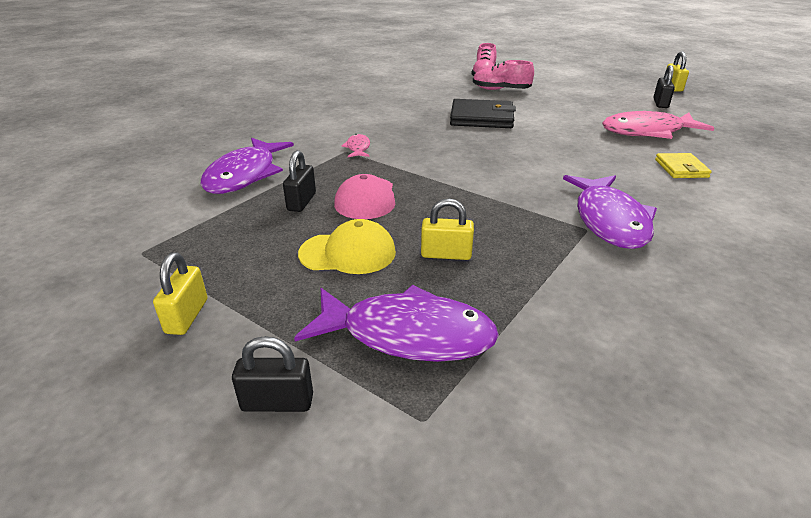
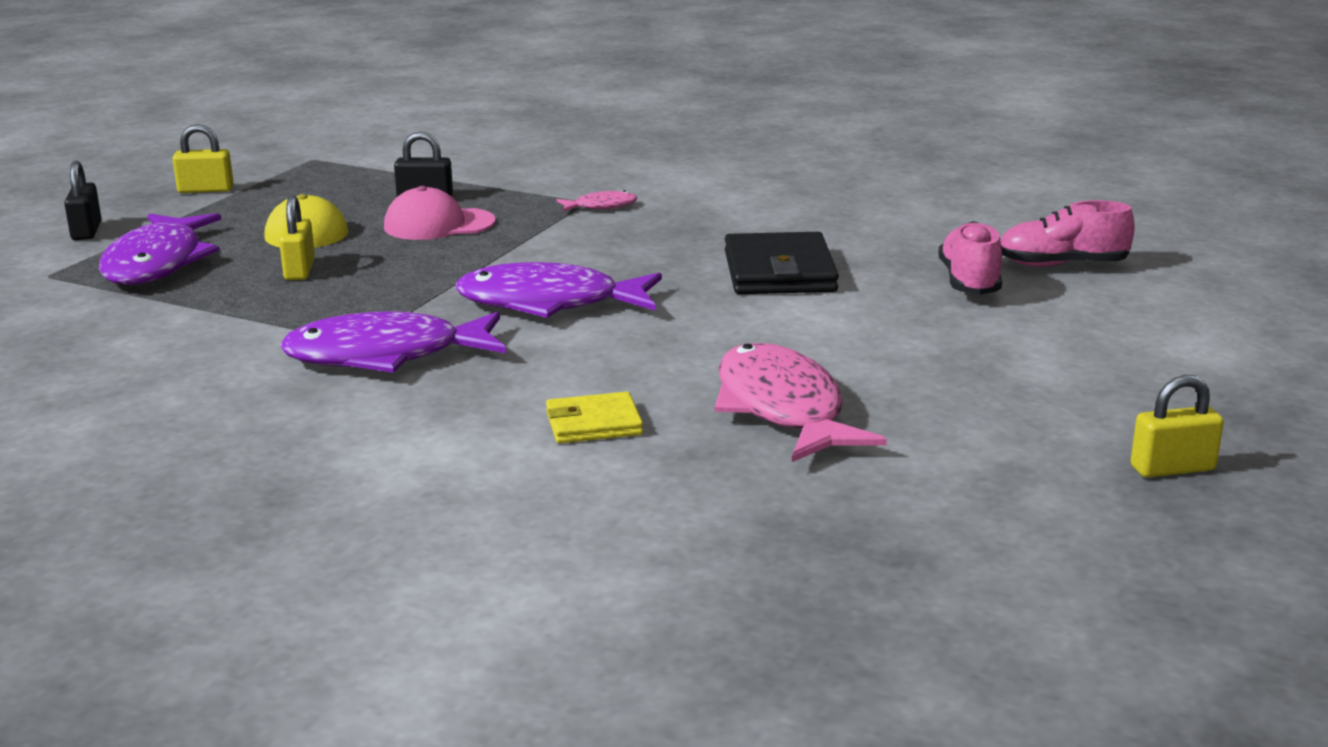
camera: 80 degrees right, 10 degrees down
purple fish [201,138,294,194] -> purple fish moved to [455,262,662,318]
black padlock [653,65,675,108] -> none

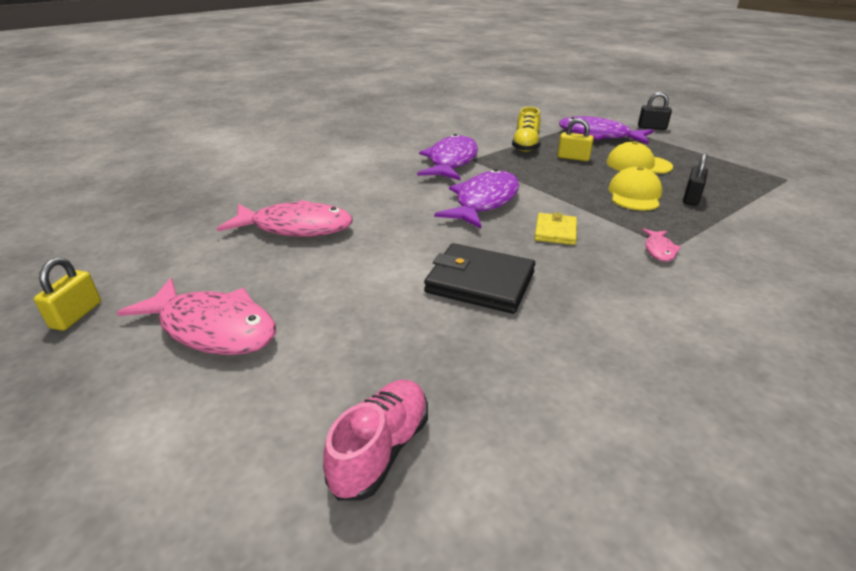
camera: 115 degrees right, 10 degrees up
yellow padlock [172,124,234,193] -> none
pink cap [384,186,496,240] -> yellow cap [608,167,662,210]
yellow wallet [546,392,643,443] -> yellow wallet moved to [535,212,577,245]
pink shoe [938,221,1002,295] -> none
none -> pink fish [116,278,276,355]
none -> yellow shoe [512,107,540,152]

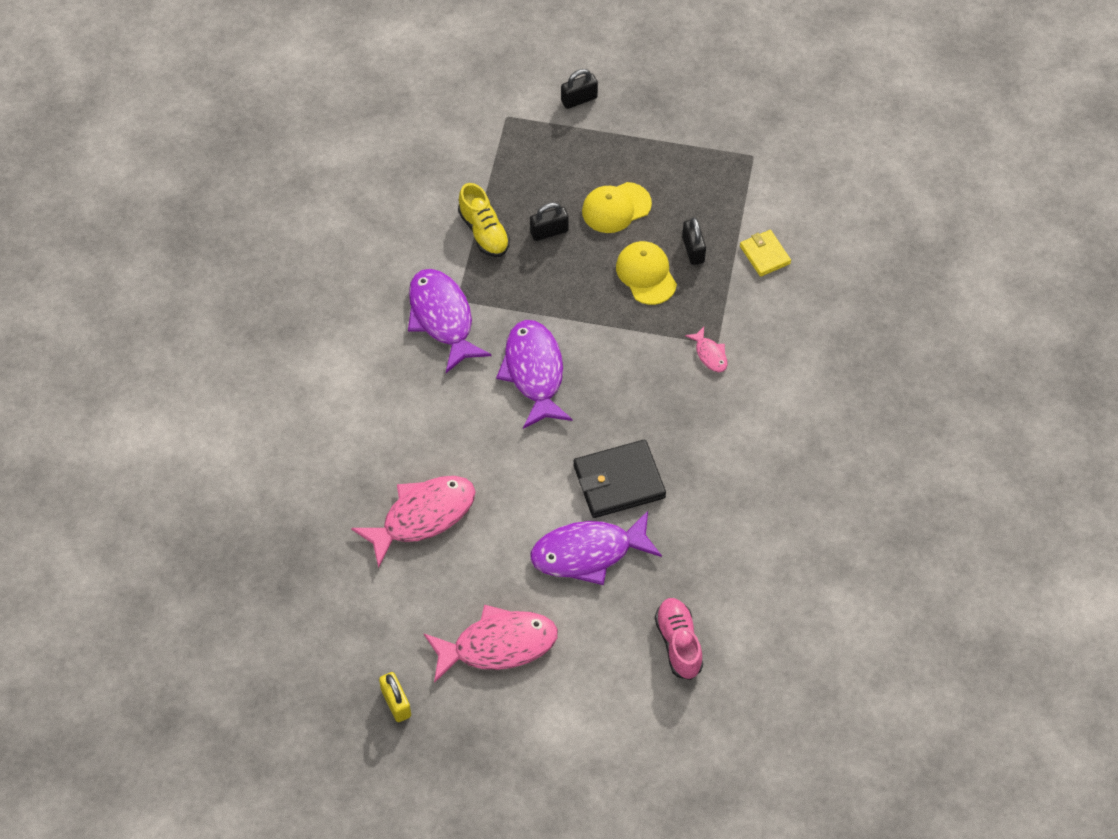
camera: 40 degrees left, 25 degrees up
yellow wallet [535,212,577,245] -> yellow wallet moved to [740,230,791,277]
yellow padlock [557,118,594,161] -> black padlock [530,203,569,241]
purple fish [559,116,654,144] -> purple fish moved to [530,511,662,585]

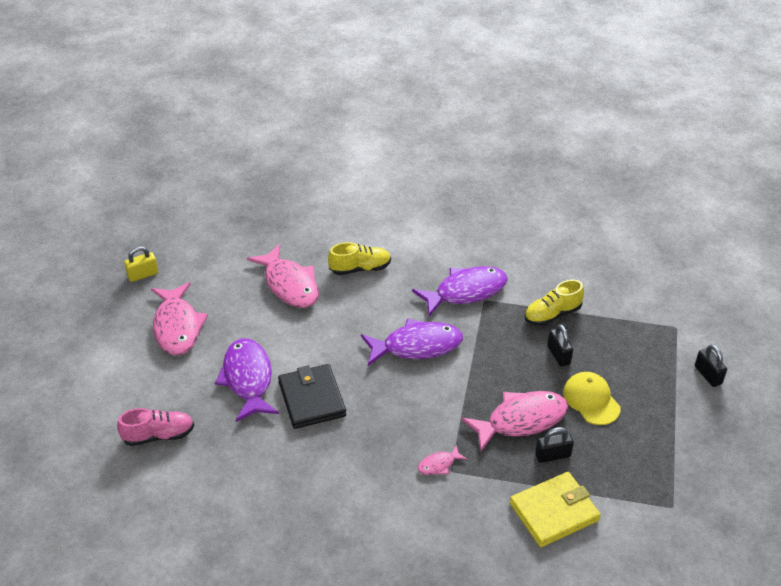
camera: 90 degrees right, 15 degrees down
yellow cap [616,241,677,305] -> pink fish [461,391,568,451]
yellow wallet [740,230,791,277] -> yellow wallet [510,472,601,547], size x1.71
none -> yellow shoe [328,242,391,275]

